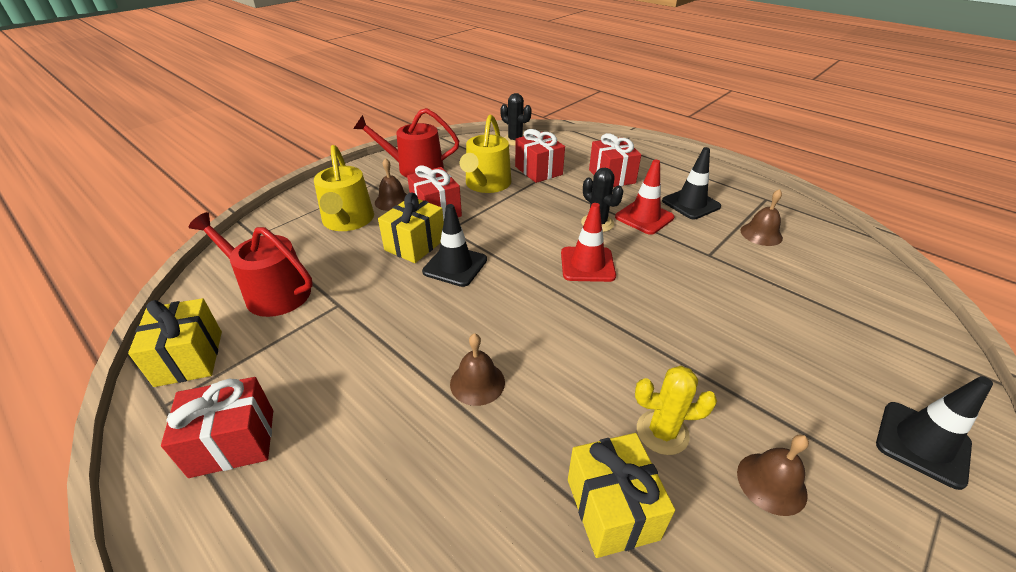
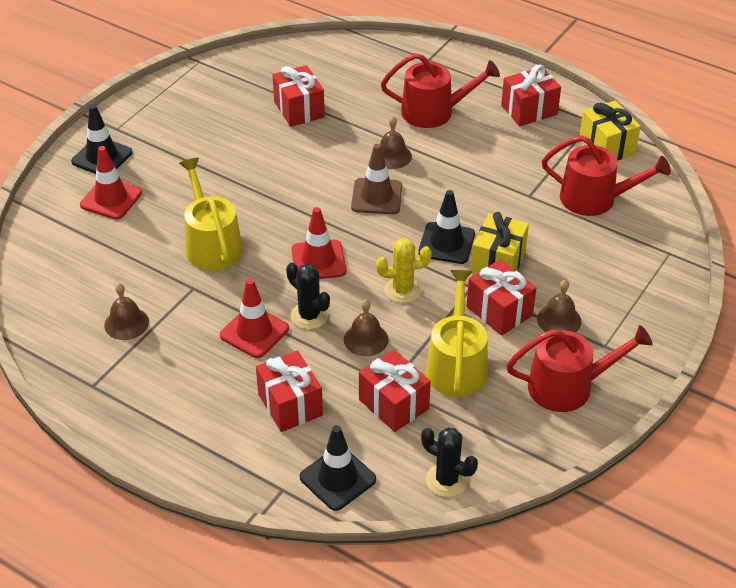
camera: 170 degrees right, 5 degrees up
yellow watering can [314,145,374,231] -> yellow watering can moved to [179,158,243,270]
yellow gift [568,433,675,558] -> red gift [273,65,325,127]
yellow cactus [635,366,717,455] -> yellow cactus moved to [376,238,432,303]
black traffic cone [662,147,721,219] -> black traffic cone moved to [300,425,376,511]
brown bell [737,435,809,516] -> brown bell moved to [344,299,388,356]
none -> red traffic cone [80,146,142,220]
none -> brown traffic cone [351,144,402,214]
none -> red watering can [381,53,500,128]

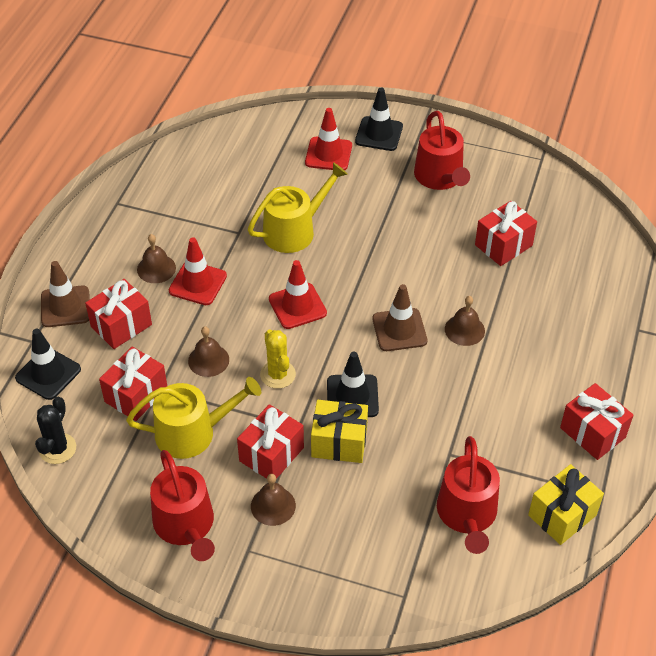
camera: 75 degrees right, 5 degrees up
brown bell [104,283,149,340] -> brown bell moved to [137,234,176,283]
black cactus [286,263,330,329] -> none
red watering can [381,53,500,128] -> red watering can moved to [414,111,470,190]
none -> brown traffic cone [41,261,90,327]

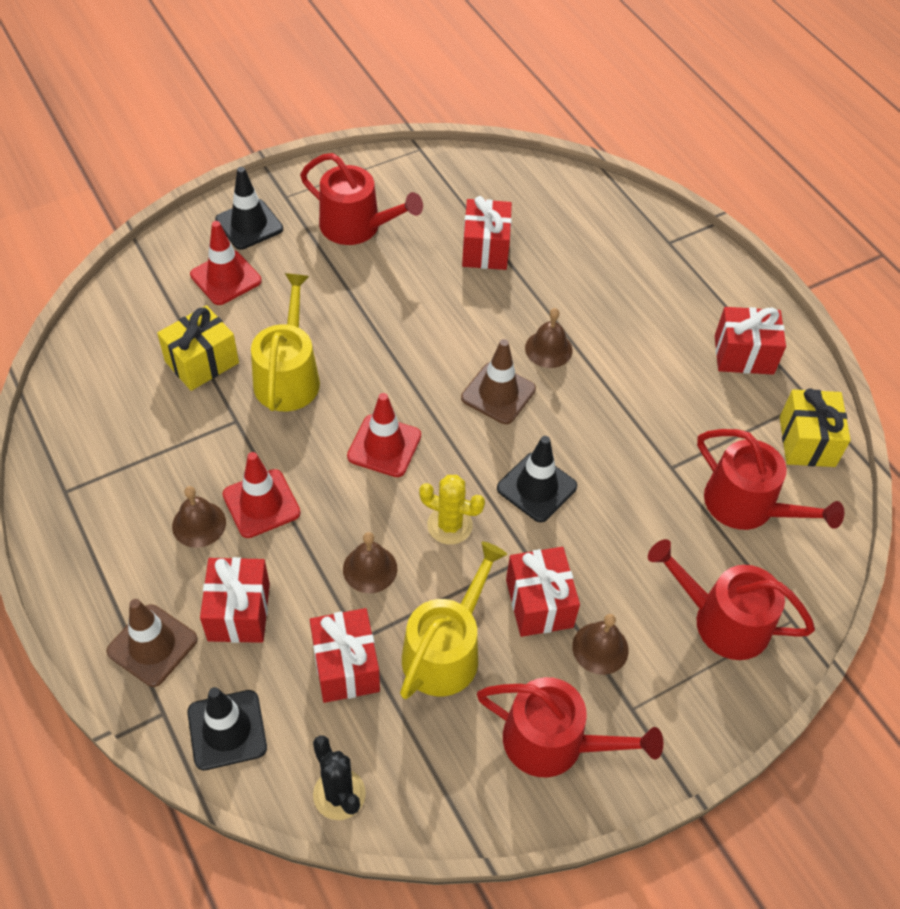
camera: 50 degrees left, 5 degrees up
yellow gift [311,400,368,463] -> yellow gift moved to [157,305,239,391]
none -> red watering can [648,539,815,660]

